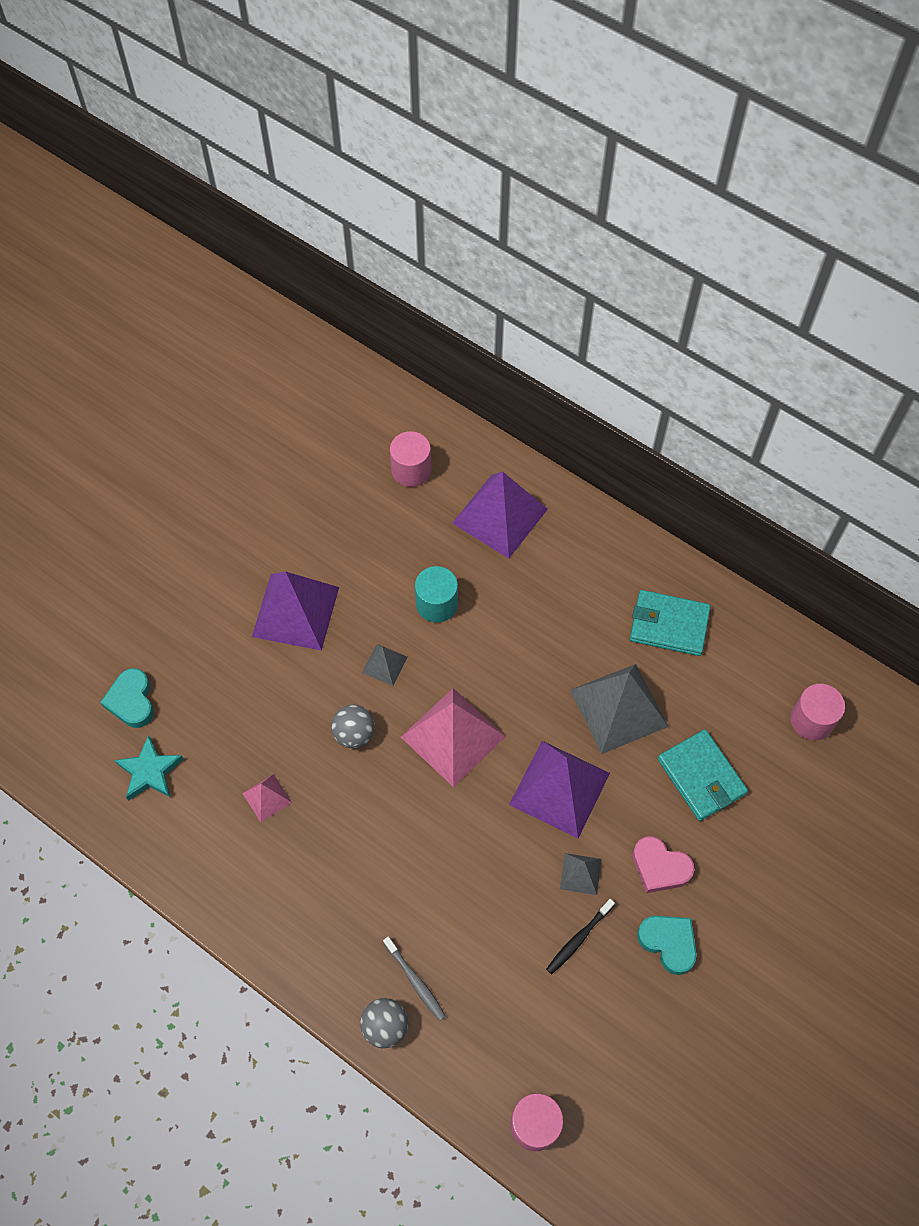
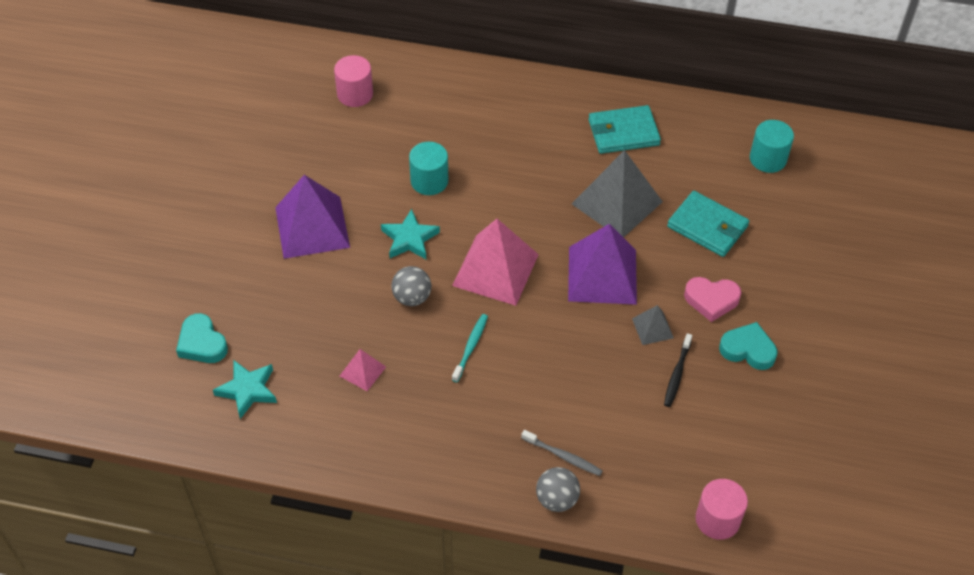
camera: 25 degrees left, 10 degrees down
grey pyramid [362,644,408,686] -> turquoise star [381,209,440,259]
purple pyramid [452,471,548,558] -> none
pink cylinder [790,684,845,740] -> turquoise cylinder [750,120,794,173]
none -> turquoise toothbrush [452,314,488,382]

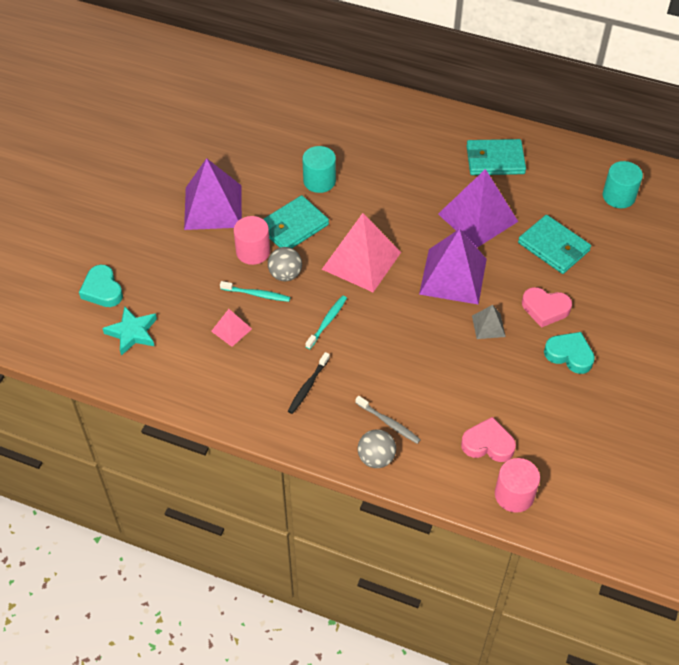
camera: 10 degrees right, 0 degrees up
pink cylinder [334,55,373,107] -> pink cylinder moved to [234,216,270,265]
turquoise star [381,209,440,259] -> turquoise wallet [263,195,329,248]
grey pyramid [572,150,663,238] -> purple pyramid [438,169,518,248]
black toothbrush [664,333,692,407] -> black toothbrush moved to [288,352,330,414]
none -> turquoise toothbrush [220,281,290,302]
none -> pink heart [461,417,516,462]

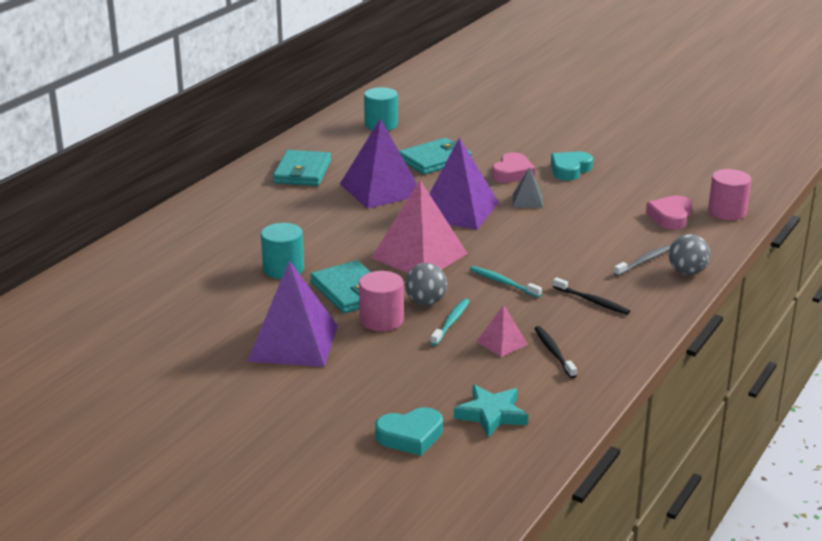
camera: 80 degrees left, 25 degrees down
none -> black toothbrush [534,326,577,378]

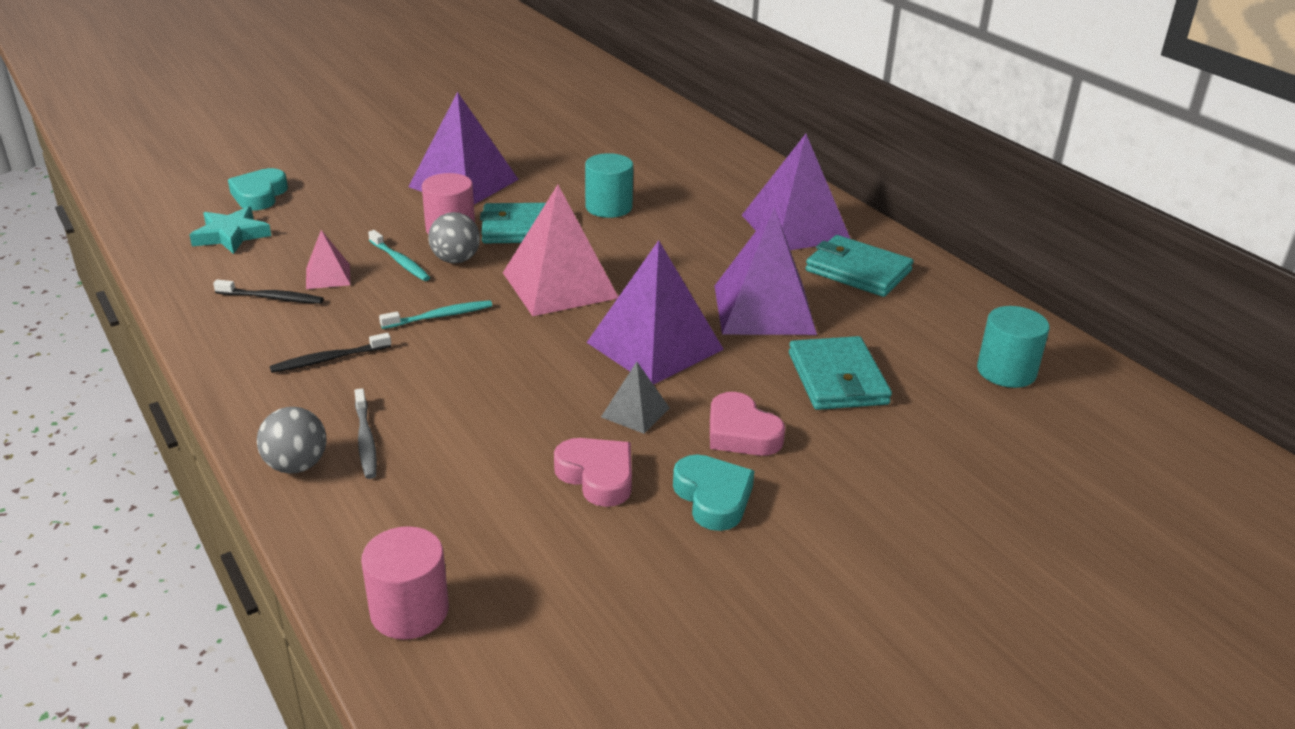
camera: 115 degrees right, 5 degrees up
pink heart [646,195,692,230] -> pink heart moved to [554,438,632,507]
none -> purple pyramid [742,134,851,250]

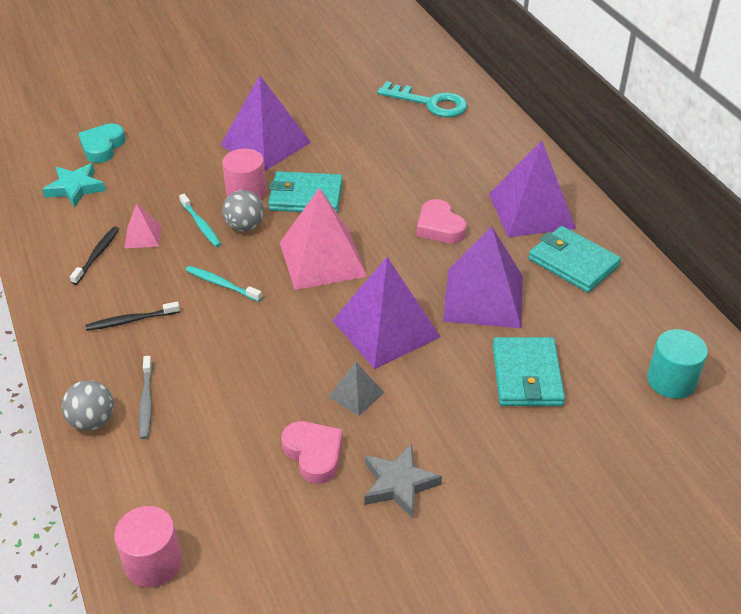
camera: 10 degrees right, 10 degrees up
black toothbrush [213,279,324,304] -> black toothbrush turned 90 degrees counterclockwise [70,226,119,285]
turquoise toothbrush [379,300,492,329] -> turquoise toothbrush turned 135 degrees counterclockwise [186,266,262,302]
turquoise cylinder [585,153,633,218] -> none
turquoise heart [673,455,754,531] -> grey star [365,444,442,518]
pink heart [710,392,785,456] -> pink heart moved to [417,199,466,243]
none -> turquoise key [377,81,467,117]

